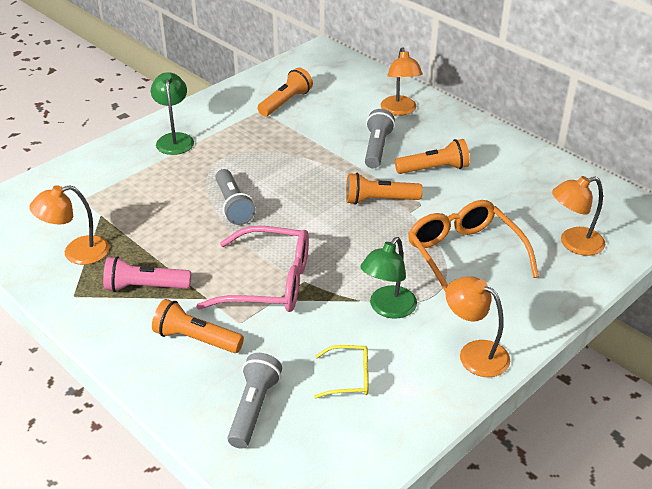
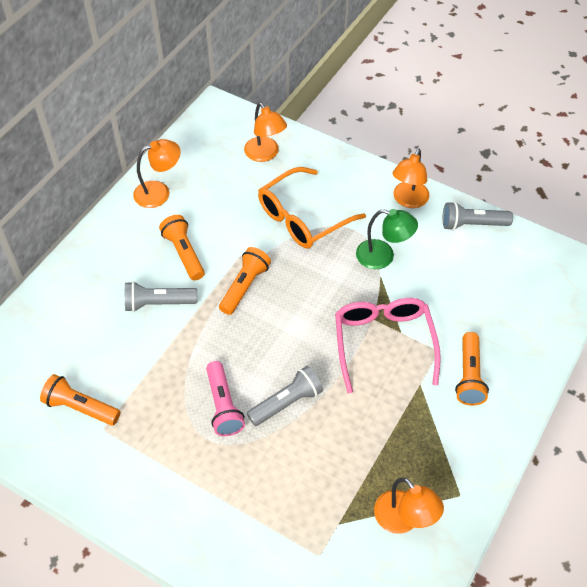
camera: 105 degrees left, 15 degrees up
pink flashlight [103,256,191,292] -> pink flashlight moved to [206,361,245,436]
green lamp [151,72,194,155] -> none
grey flashlight [228,353,282,449] -> grey flashlight moved to [443,202,513,230]
yellow glasses [314,345,369,398] -> none
orange flashlight [346,173,423,205] -> orange flashlight turned 135 degrees counterclockwise [219,247,271,315]
orange lamp [381,47,423,116] -> orange lamp moved to [133,139,181,208]

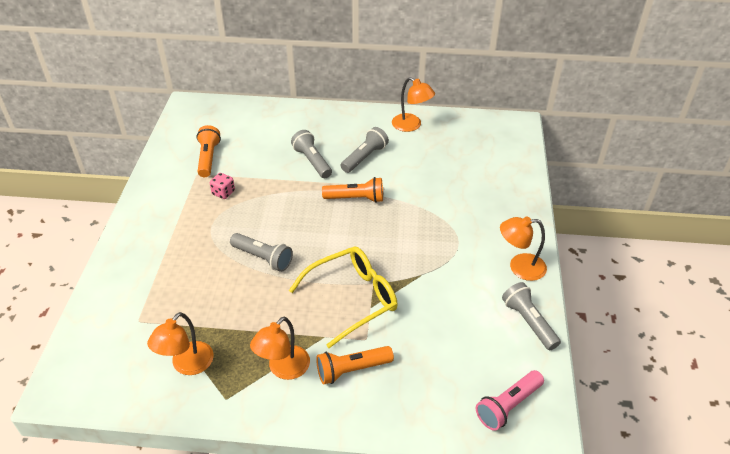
camera: 65 degrees right, 10 degrees down
orange flashlight [159,215,205,280] -> grey flashlight [341,127,389,173]
pink flashlight [206,361,245,436] -> pink flashlight moved to [476,370,544,431]
orange lamp [244,103,287,162] -> orange lamp moved to [250,317,310,380]
orange glasses [258,167,366,249] -> none
pink glasses [335,298,441,393] -> yellow glasses [289,247,398,348]
green lamp [356,209,418,269] -> none
none -> pink dice [210,173,235,199]

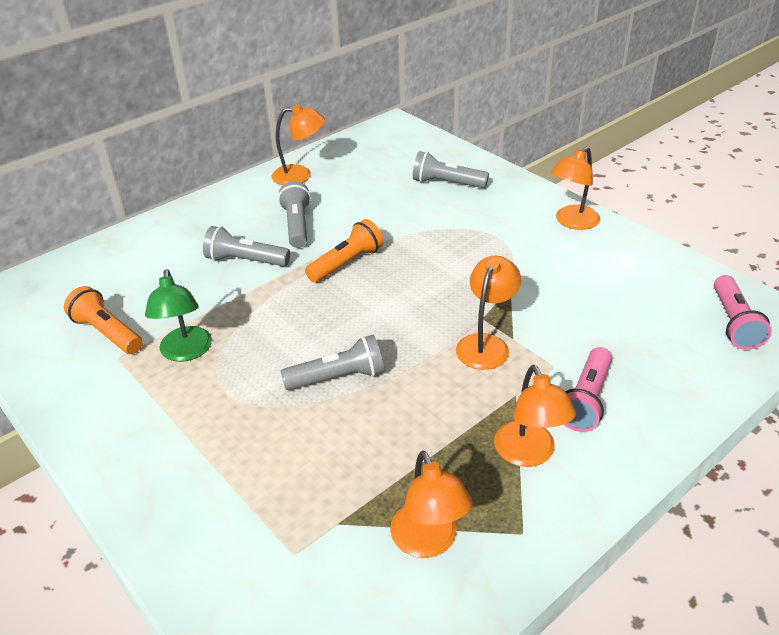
camera: 45 degrees left, 5 degrees down
pink dice [210,173,235,199] -> green lamp [145,269,212,362]
yellow glasses [289,247,398,348] -> orange lamp [456,256,521,370]
orange flashlight [316,346,394,385] -> pink flashlight [564,347,612,432]
grey flashlight [502,282,561,350] -> grey flashlight moved to [413,151,489,188]

